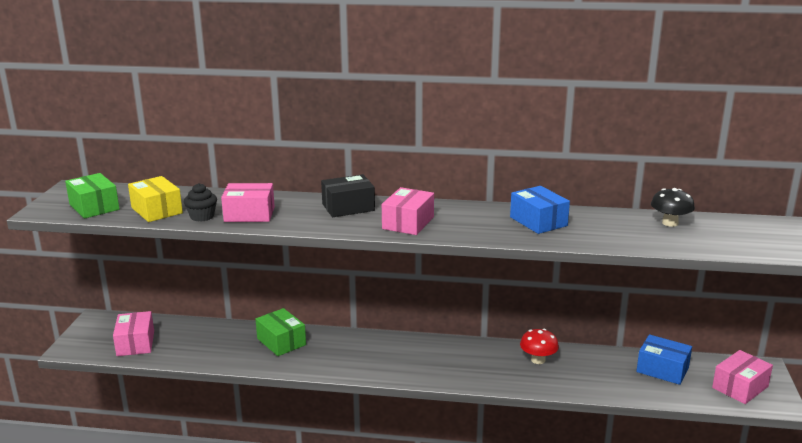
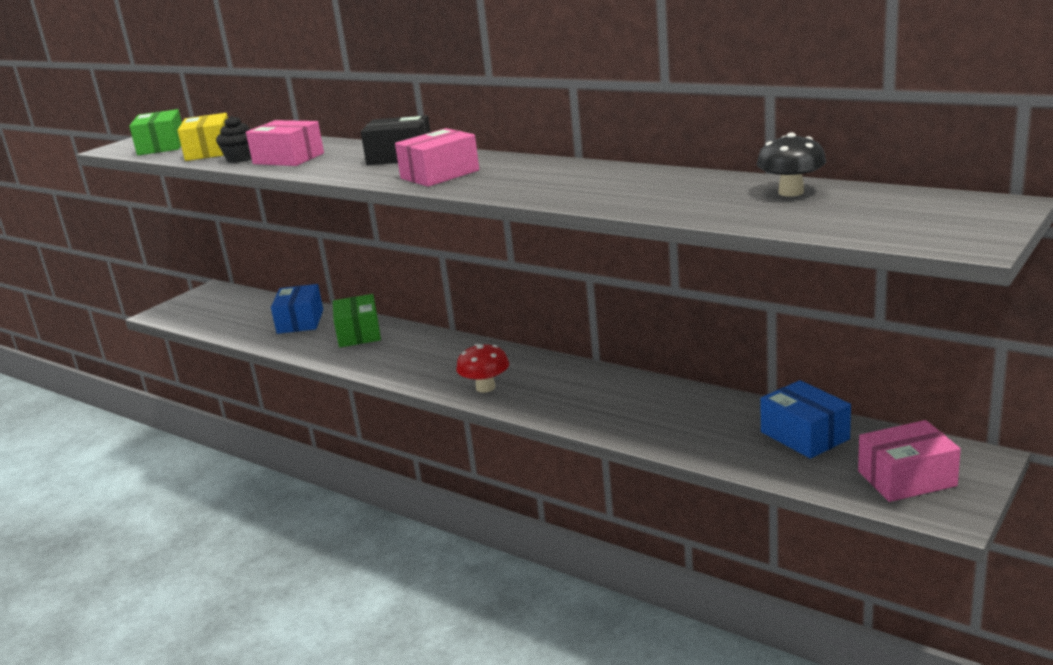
camera: 30 degrees right, 0 degrees up
pink box [113,311,154,356] -> none
blue box [510,186,570,234] -> blue box moved to [271,284,323,334]
red mushroom [520,329,559,364] -> red mushroom moved to [456,344,509,393]

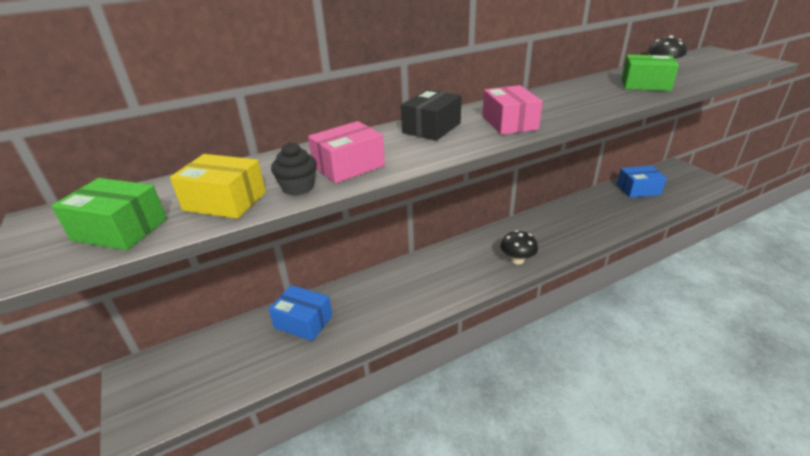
camera: 65 degrees left, 10 degrees up
green box [333,294,381,347] -> green box moved to [621,55,679,91]
red mushroom [456,344,509,393] -> black mushroom [501,230,538,264]
pink box [858,420,961,502] -> none

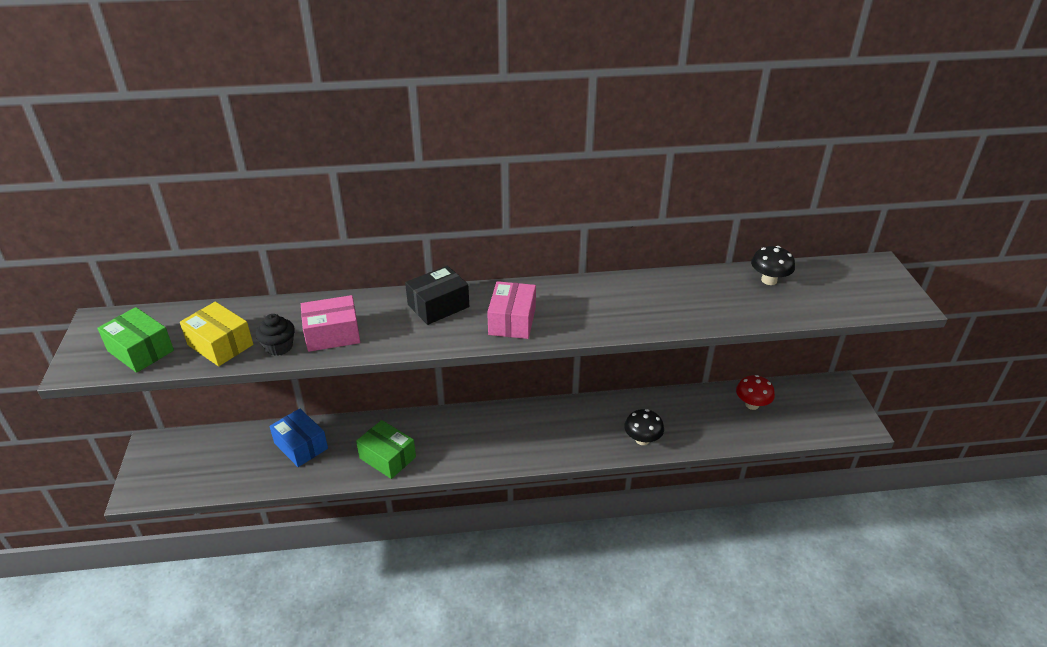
camera: 20 degrees right, 5 degrees up
black mushroom [501,230,538,264] -> black mushroom moved to [624,409,664,445]
blue box [617,166,667,198] -> red mushroom [736,375,775,410]
green box [621,55,679,91] -> green box moved to [356,420,416,479]

